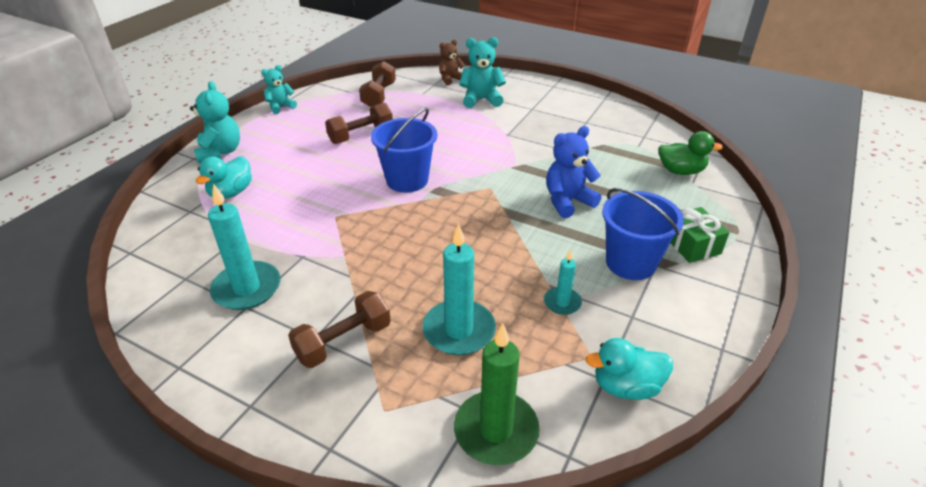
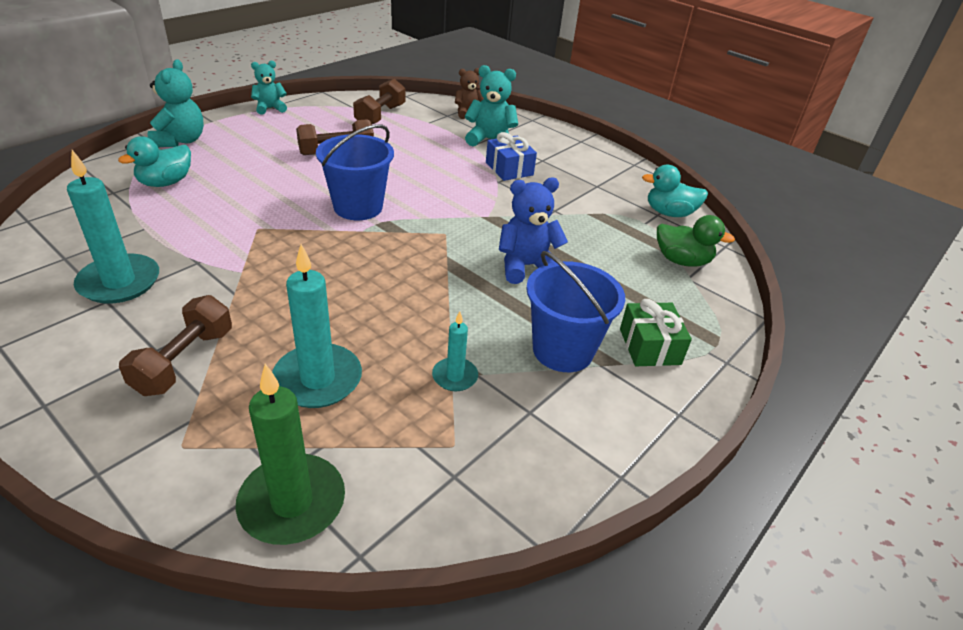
camera: 10 degrees right, 0 degrees up
brown dumbbell [288,291,391,368] -> brown dumbbell turned 45 degrees counterclockwise [119,295,232,396]
turquoise duck [586,338,673,400] -> turquoise duck moved to [642,165,708,217]
none -> blue gift [486,132,537,181]

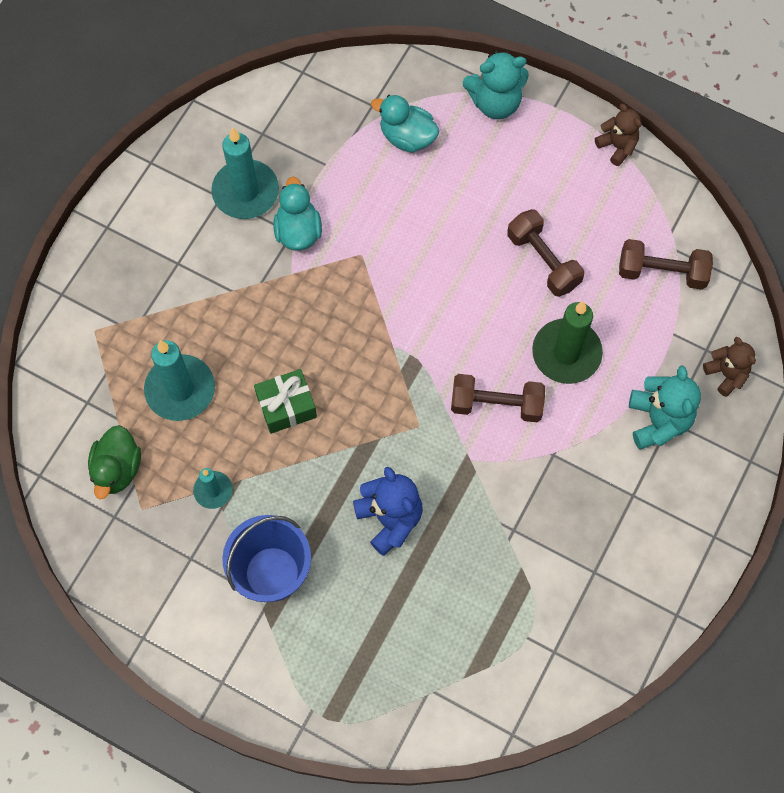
camera: 80 degrees right, 30 degrees up
brown dumbbell [119,295,232,396] -> brown dumbbell moved to [451,374,545,422]
green candle [236,364,345,545] -> green candle moved to [532,301,603,384]
turquoise teddy bear [251,61,287,115] -> brown teddy bear [595,104,641,166]
blue bucket [316,124,394,220] -> none
blue gift [486,132,537,181] -> none
green gift [620,299,692,366] -> green gift moved to [254,369,317,434]
turquoise duck [642,165,708,217] -> turquoise duck moved to [273,177,322,251]
green duck [657,215,735,267] -> green duck moved to [88,425,141,499]

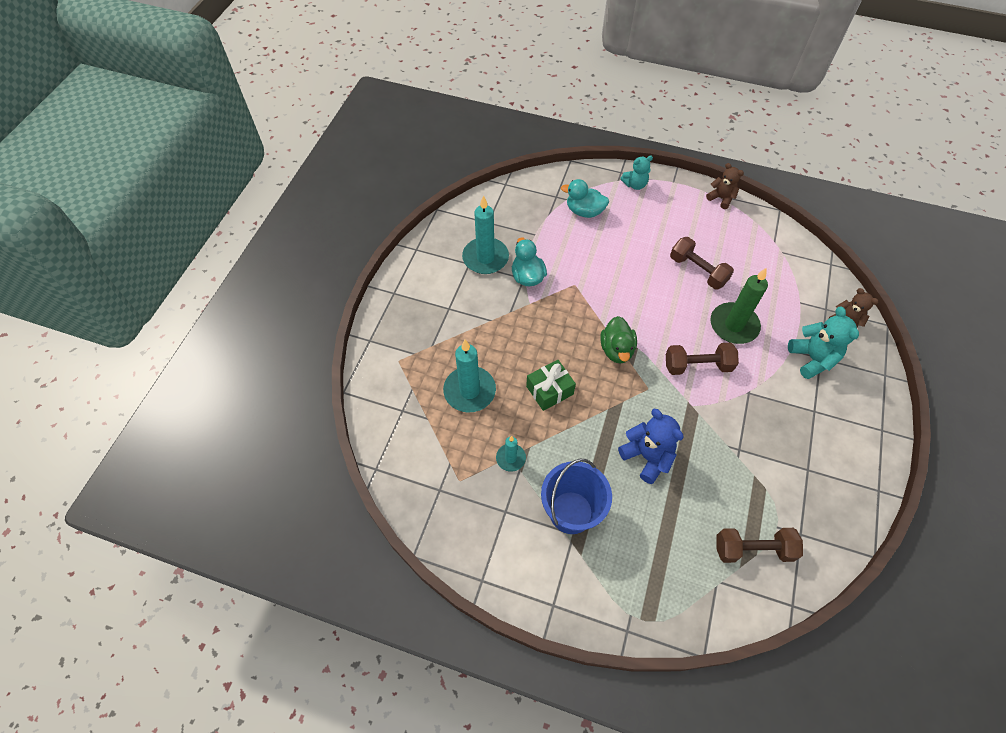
camera: 10 degrees left, 10 degrees down
green duck [88,425,141,499] -> green duck moved to [601,316,637,364]
turquoise teddy bear [463,50,529,119] -> turquoise teddy bear [620,156,653,190], size x0.66
brown dumbbell [619,239,713,290] -> brown dumbbell moved to [716,528,803,563]

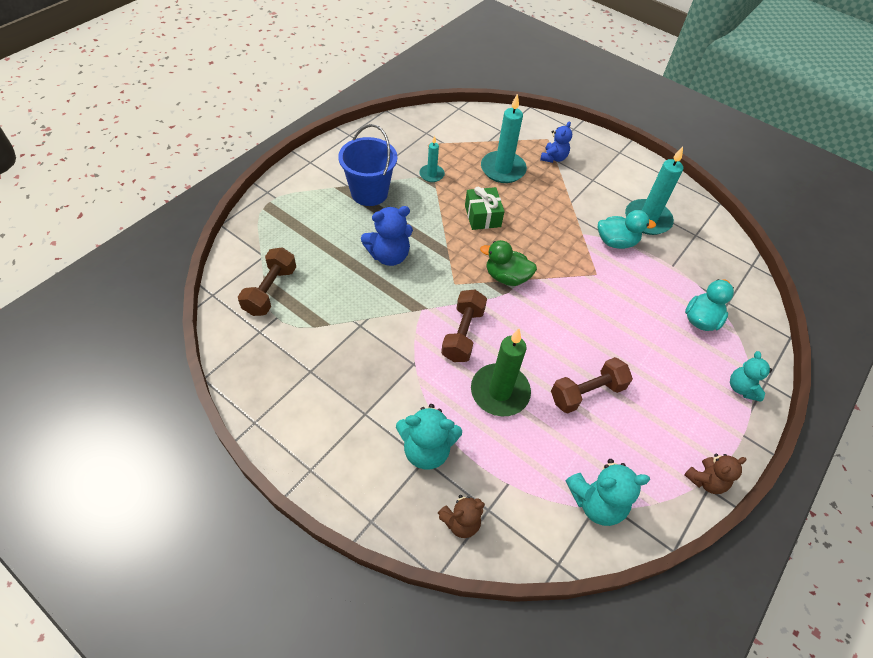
camera: 105 degrees right, 5 degrees down
none -> blue teddy bear [540,121,572,163]
none -> turquoise teddy bear [565,459,650,526]

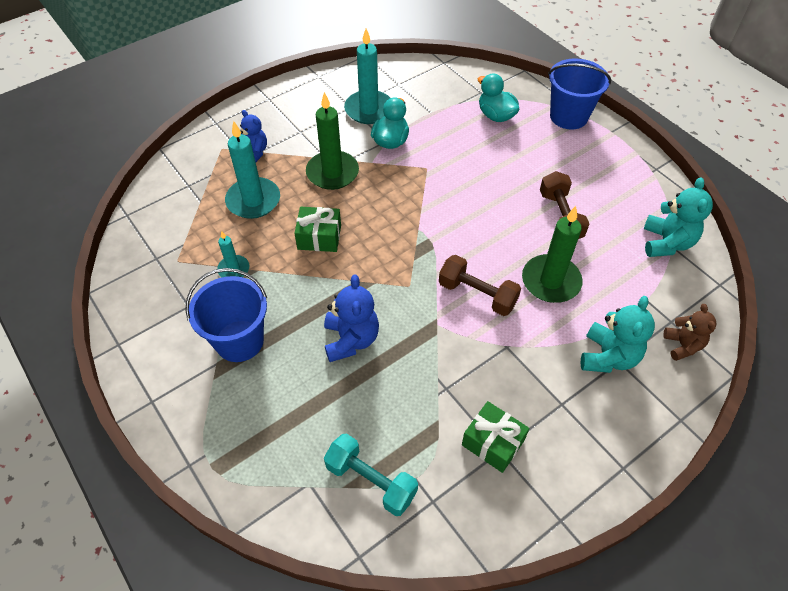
camera: 70 degrees left, 0 degrees up
brown dumbbell [238,247,296,316] -> turquoise dumbbell [324,433,418,516]
green duck [480,240,537,286] -> none
brown teddy bear [684,454,746,494] -> none
turquoise teddy bear [730,351,772,402] -> blue bucket [548,58,611,130]
none -> green candle [306,92,359,190]
none -> green gift [462,401,530,473]

